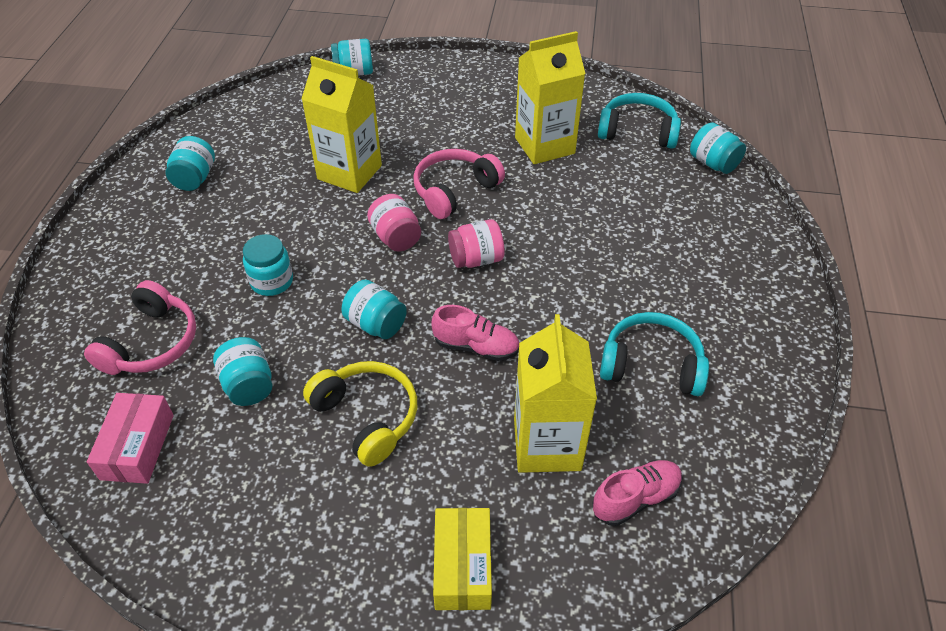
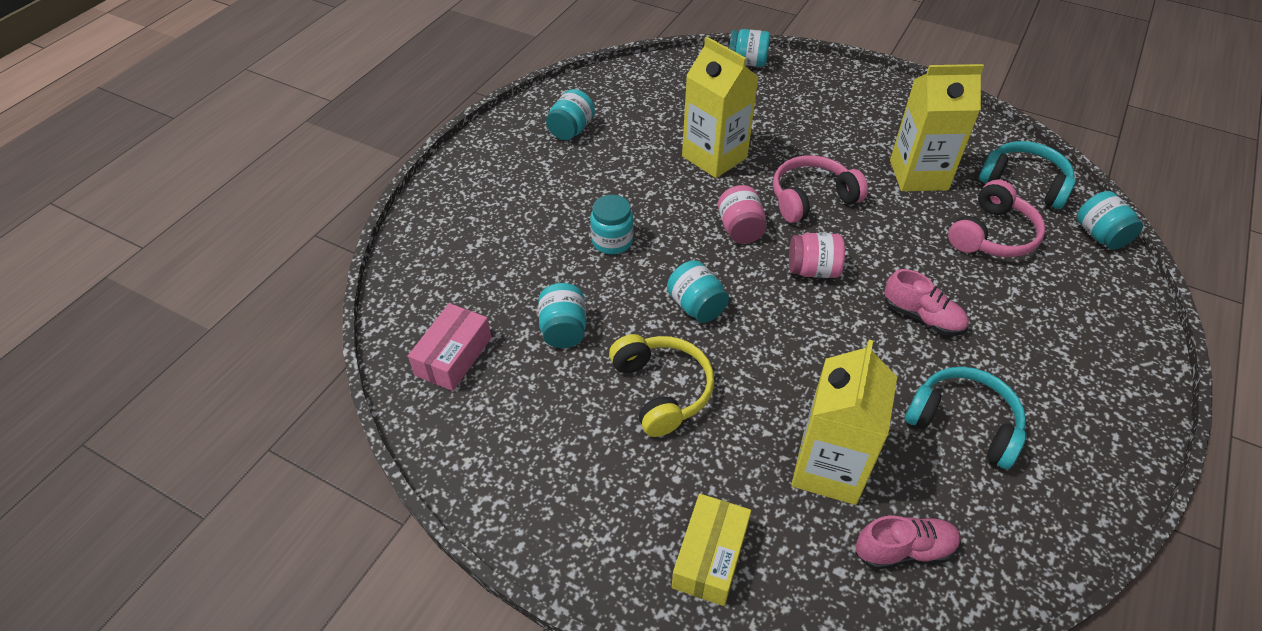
camera: 20 degrees right, 0 degrees up
pink headphones [84,280,196,375] -> pink headphones moved to [948,180,1045,257]
pink shoe [432,305,519,361] -> pink shoe moved to [884,269,969,336]

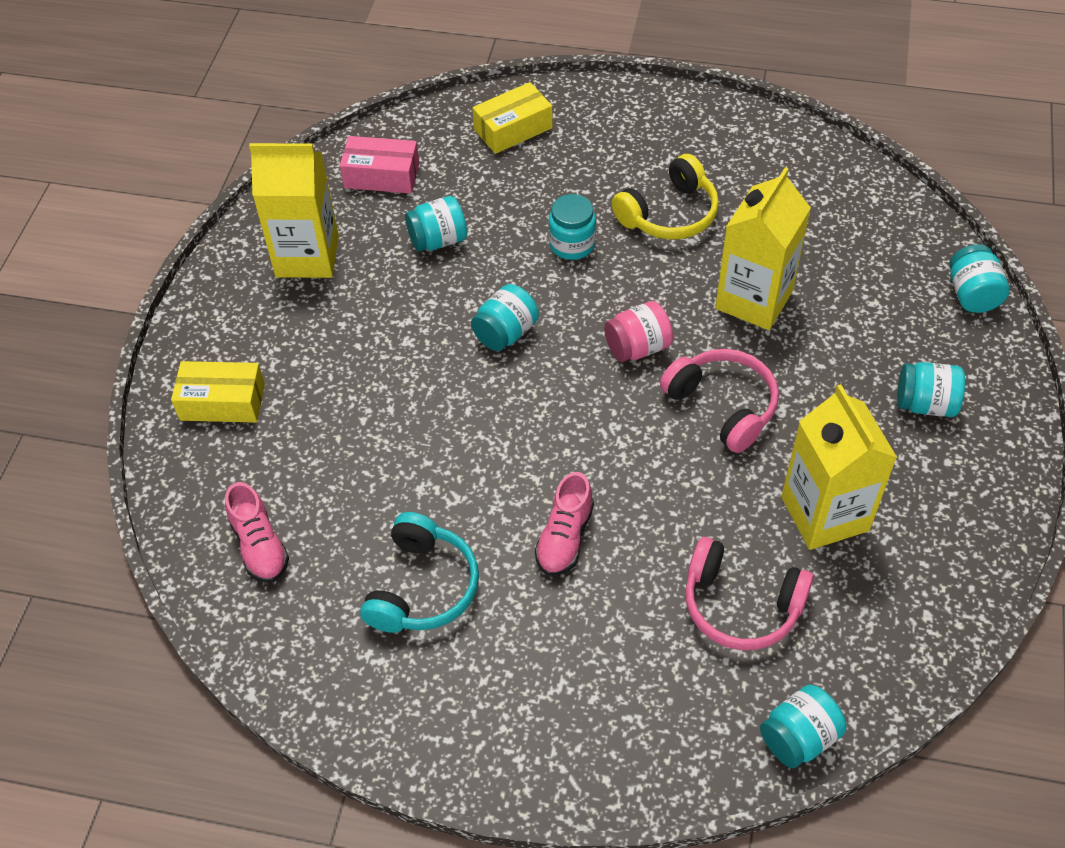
camera: 75 degrees right, 5 degrees up
turquoise jar [546,89,595,140] -> turquoise jar moved to [897,362,965,417]
yellow headphones [609,334,714,437] -> yellow headphones moved to [612,154,719,239]
pink jar [789,233,845,278] -> none
yellow carton [791,340,897,505] -> yellow carton moved to [249,143,339,278]
turquoise headphones [979,141,1076,209] -> none
none -> yellow box [472,82,553,154]

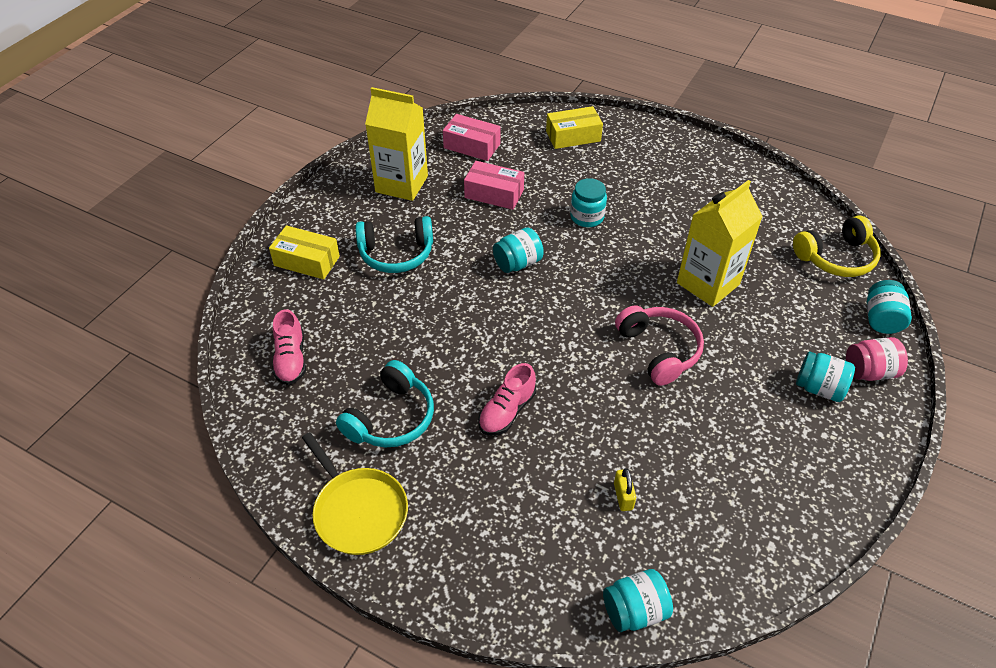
camera: 15 degrees right, 5 degrees down
turquoise jar [405,196,467,252] -> pink box [464,161,524,210]
pink jar [604,301,673,362] -> pink jar moved to [846,337,908,381]
yellow headphones [612,154,719,239] -> yellow headphones moved to [793,215,881,277]
pink headphones [685,537,814,650] -> yellow padlock [614,468,636,511]
yellow carton [781,384,897,550] -> none
none -> yellow pan [302,432,408,555]
none -> turquoise headphones [355,216,433,273]

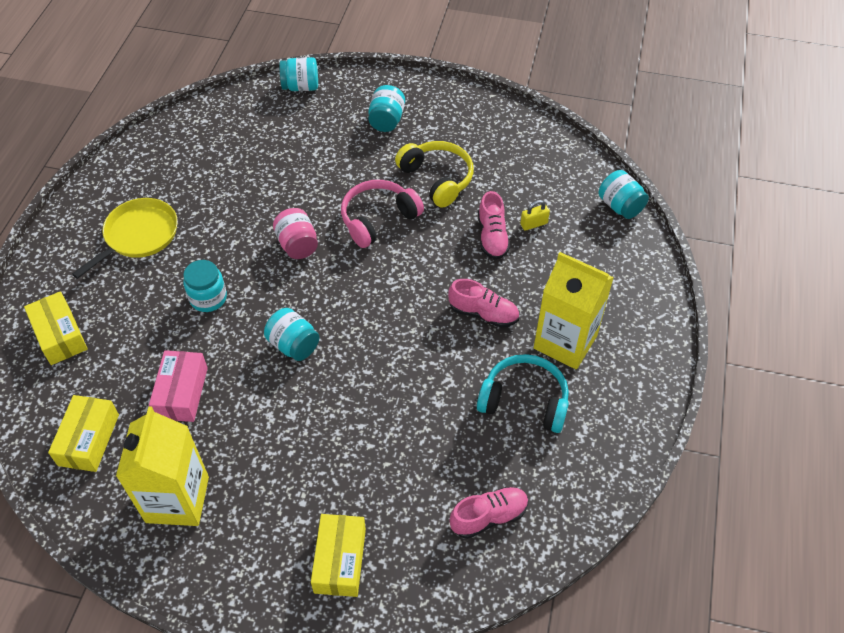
camera: 105 degrees left, 5 degrees up
yellow pan [302,432,408,555] -> yellow pan moved to [72,198,178,279]
turquoise headphones [355,216,433,273] -> none
pink box [443,114,501,161] -> yellow box [48,395,119,472]
yellow carton [677,180,763,307] -> yellow carton moved to [534,252,614,369]
yellow headphones [793,215,881,277] -> yellow headphones moved to [395,141,474,208]
pink jar [846,337,908,381] -> pink jar moved to [273,208,318,259]
none -> pink shoe [478,191,510,260]

